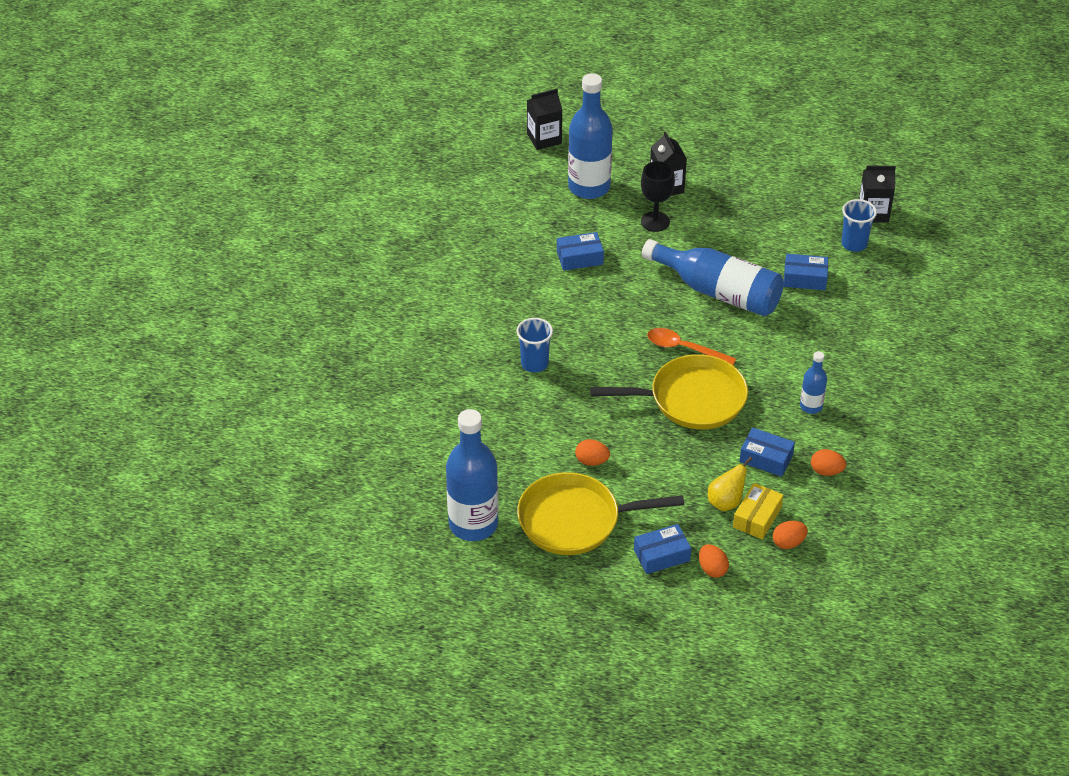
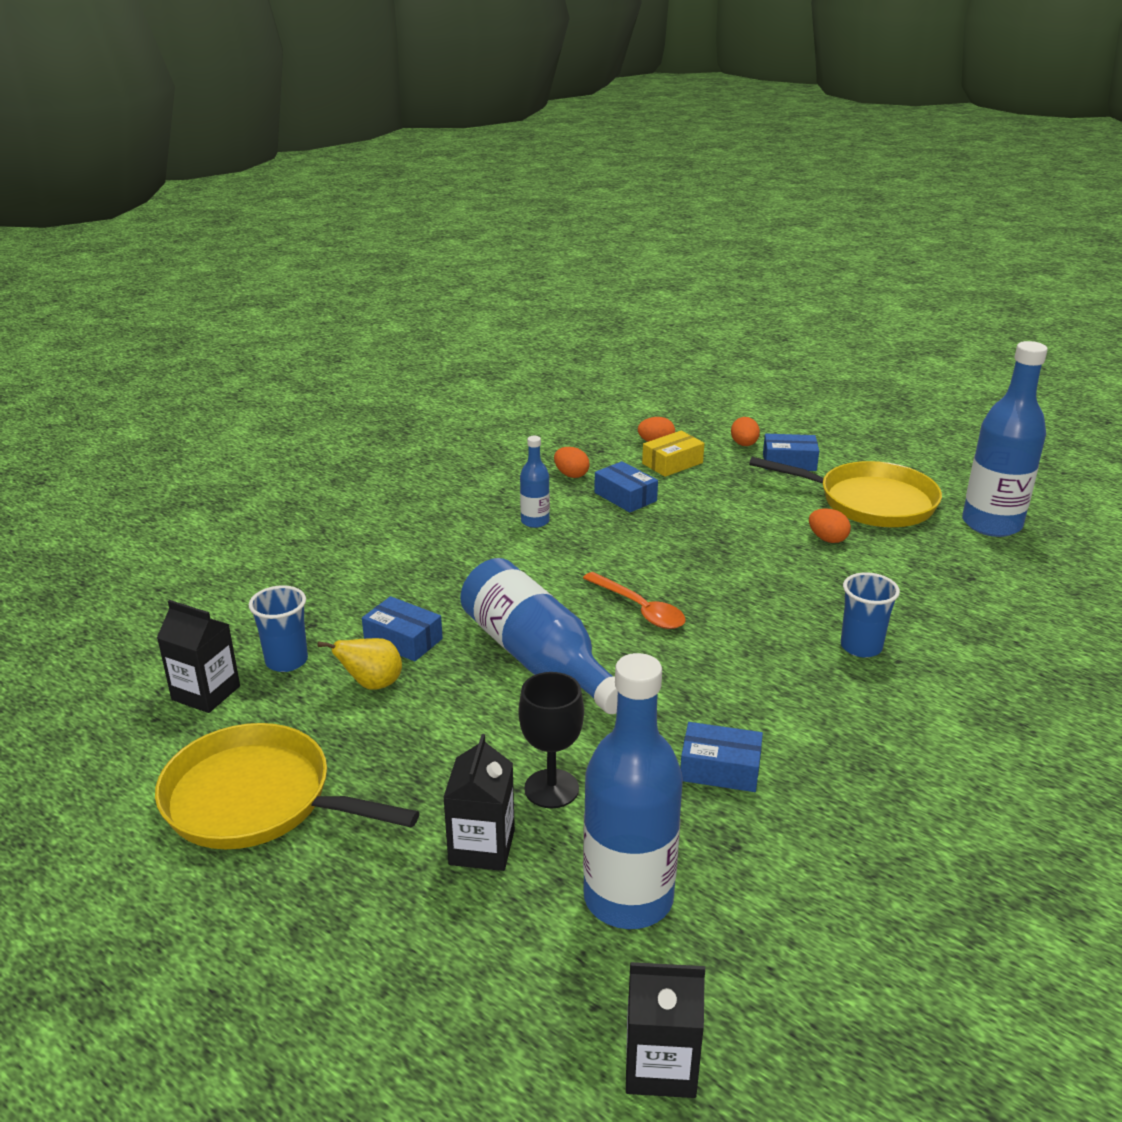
camera: 155 degrees left, 15 degrees down
yellow pan [590,354,748,429] -> yellow pan moved to [155,723,419,849]
yellow pear [708,457,752,511] -> yellow pear moved to [318,638,402,690]

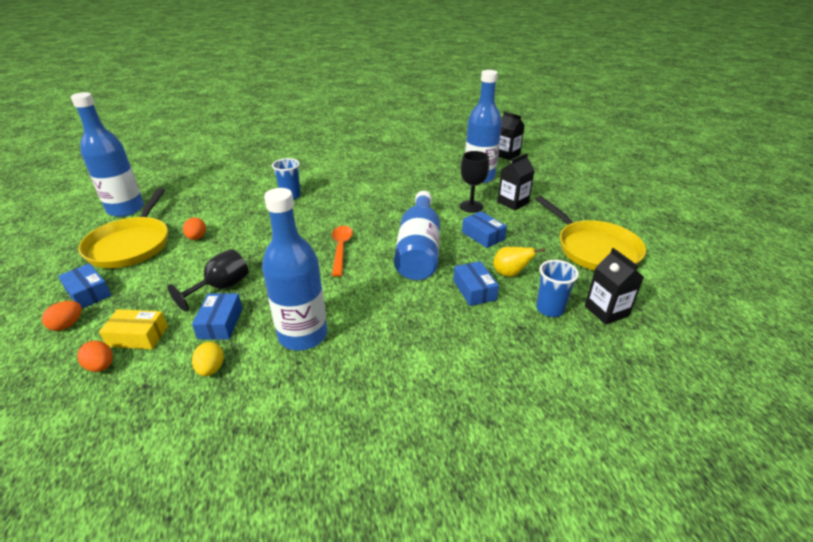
camera: 140 degrees left, 5 degrees up
blue bottle [520,436,550,528] -> blue bottle [262,188,328,350], size x2.03
orange egg [554,447,590,478] -> yellow egg [192,342,224,376]
blue box [680,722,763,792] -> blue box moved to [462,211,507,248]
yellow pan [749,457,942,527] -> yellow pan turned 150 degrees counterclockwise [78,188,168,268]
none -> black goblet [167,249,249,312]

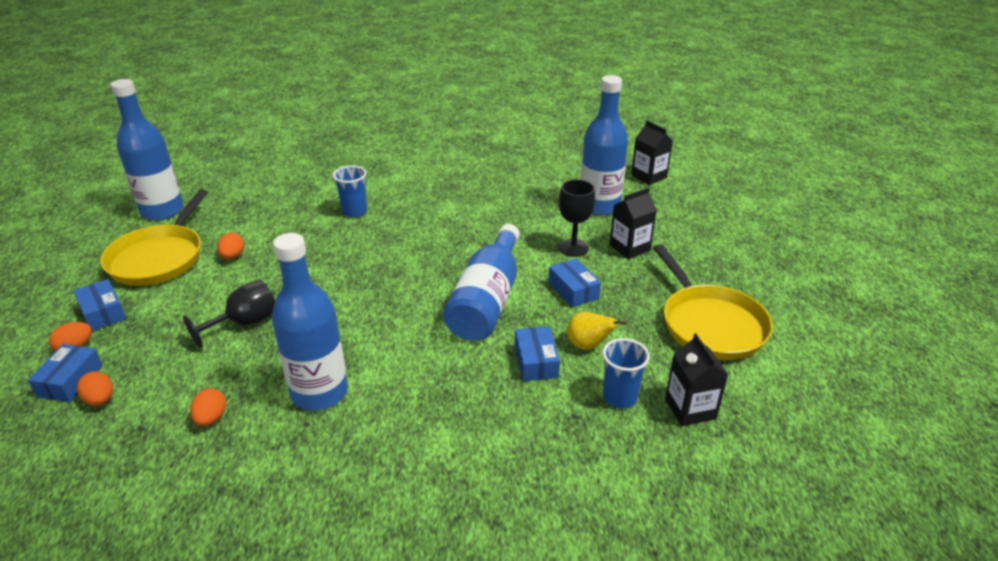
camera: 10 degrees right, 0 degrees up
yellow box [99,309,168,349] -> none
blue box [192,293,242,340] -> blue box moved to [28,344,103,402]
yellow egg [192,342,224,376] -> orange egg [190,388,226,426]
orange spoon [332,226,353,277] -> none

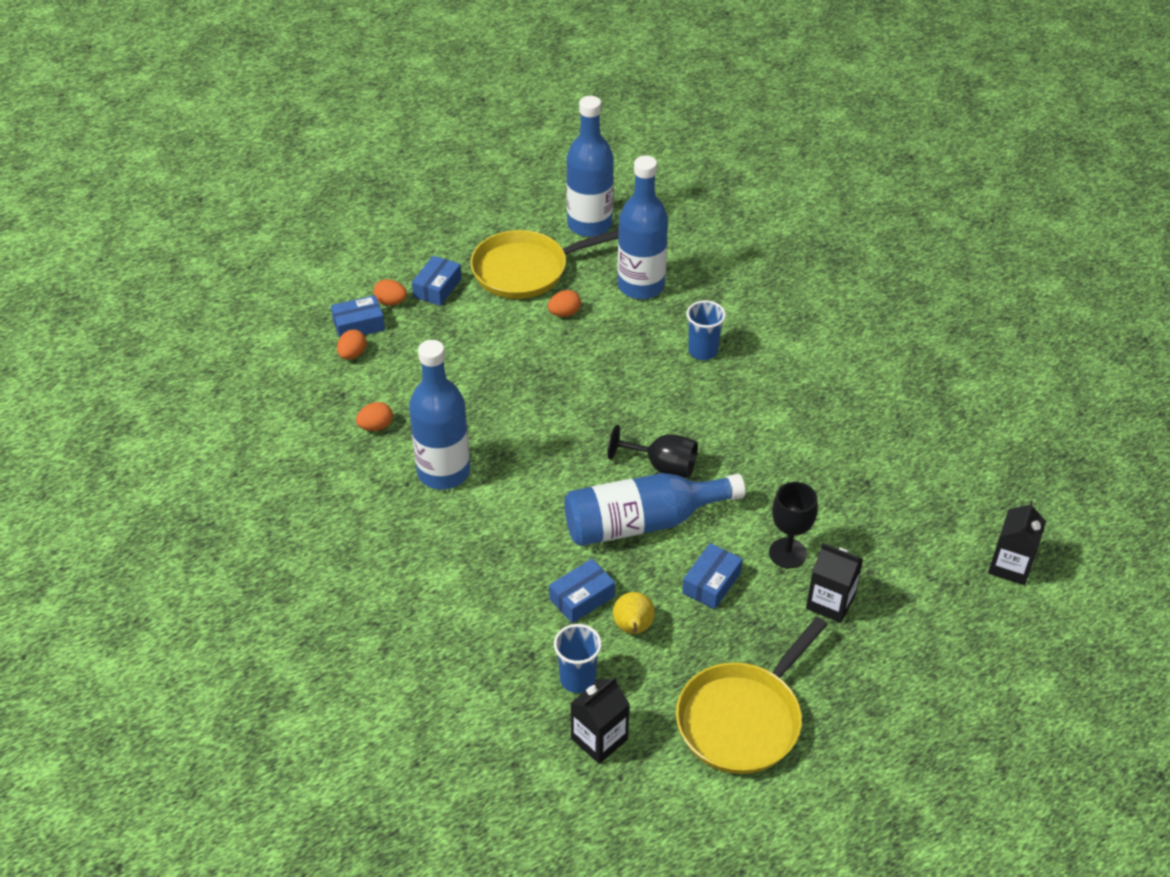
camera: 60 degrees right, 10 degrees up
black goblet [183,280,275,348] -> black goblet moved to [607,425,698,478]
blue bottle [581,75,628,216] -> blue bottle moved to [617,156,668,299]

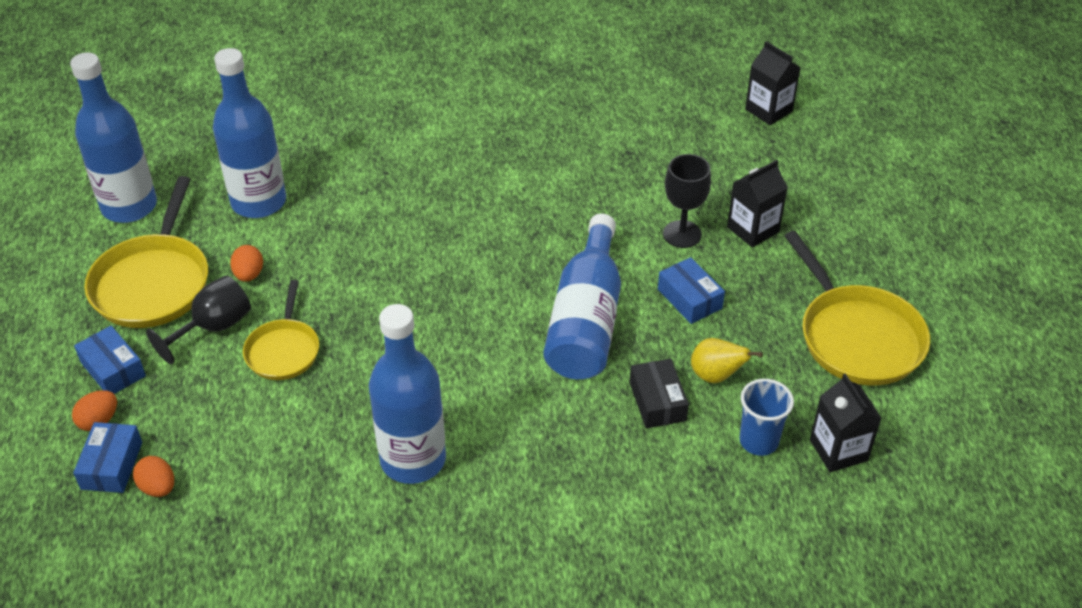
camera: 65 degrees left, 0 degrees up
orange egg [356,402,393,431] -> none
blue box [549,559,615,623] -> black box [630,359,689,428]
black goblet [607,425,698,478] -> black goblet moved to [146,275,251,364]
blue cup [686,300,726,360] -> none
none -> yellow pan [243,280,319,380]

